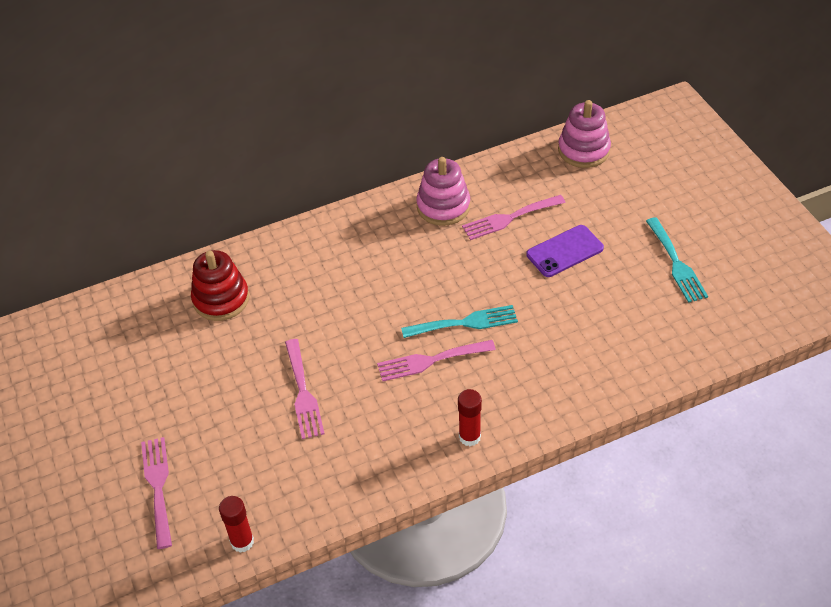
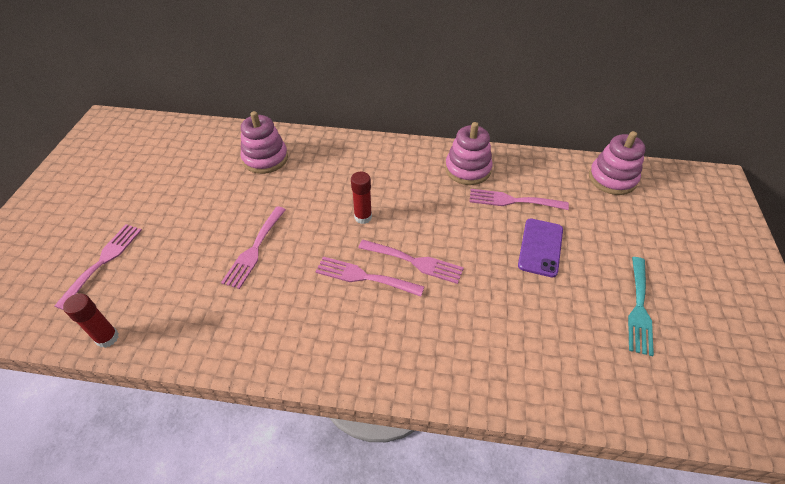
camera: 30 degrees right, 0 degrees up
red stacking toy [191,250,249,321] -> pink stacking toy [241,111,288,174]
turquoise fork [401,305,518,338] -> pink fork [358,240,464,284]
red glue stick [458,389,482,446] -> red glue stick moved to [351,172,372,224]
purple phone [526,225,604,277] -> purple phone turned 75 degrees counterclockwise [518,218,563,277]

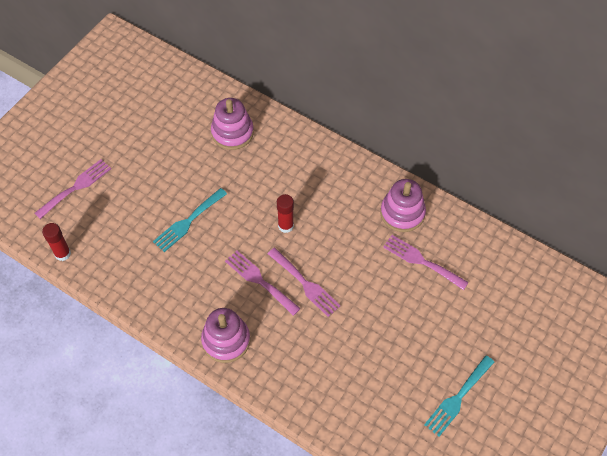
camera: 25 degrees right, 10 degrees up
pink fork [221,206,286,289] -> turquoise fork [153,188,227,252]
purple phone [518,218,563,277] -> none
pink stacking toy [589,131,646,195] -> pink stacking toy moved to [201,308,250,363]

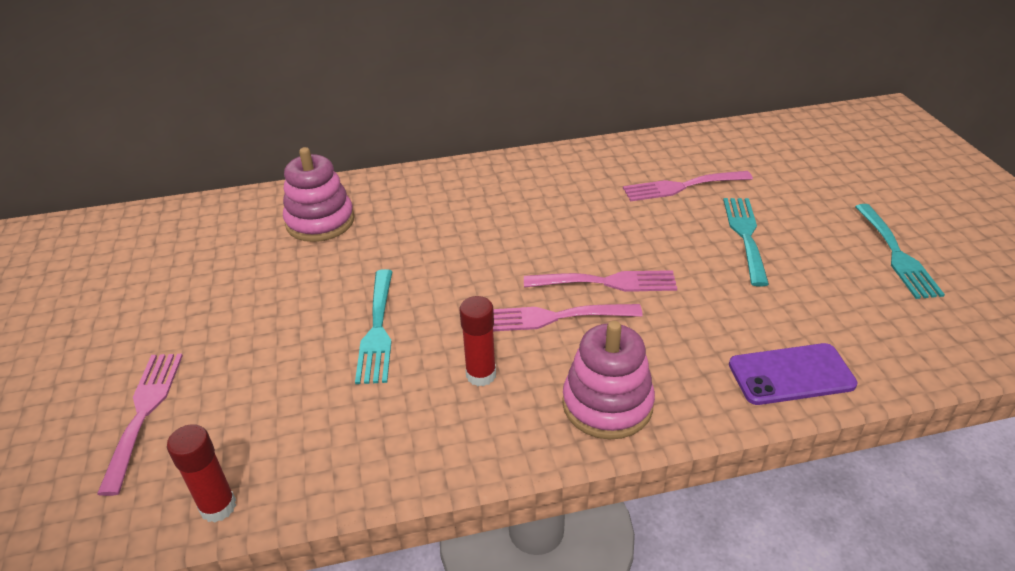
camera: 45 degrees left, 20 degrees down
red glue stick [277,194,294,233] -> red glue stick moved to [460,296,496,386]
pink stacking toy [380,179,426,232] -> none
none -> turquoise fork [723,198,769,286]
none -> purple phone [729,343,858,405]

